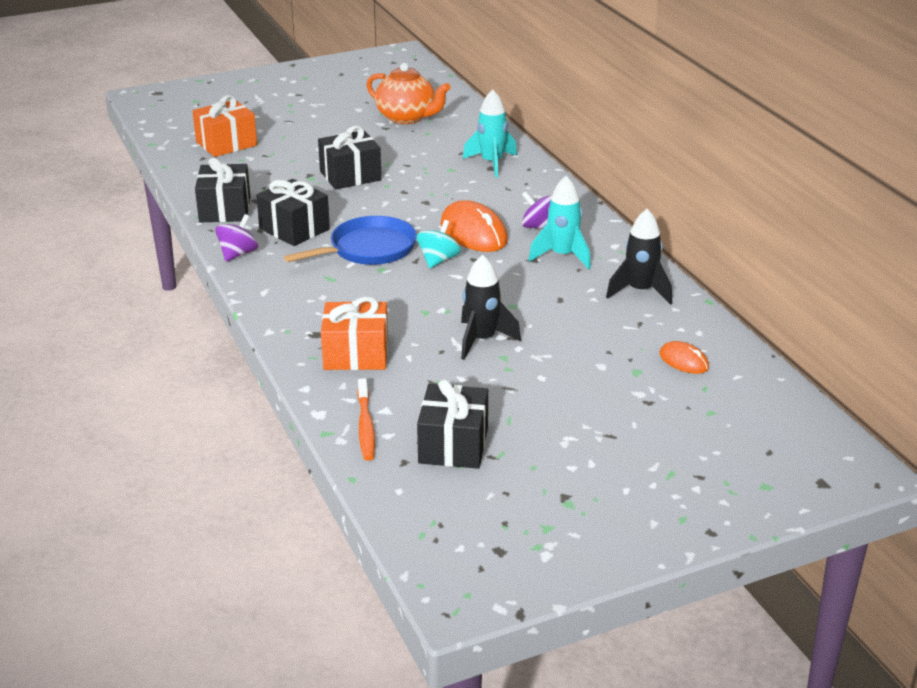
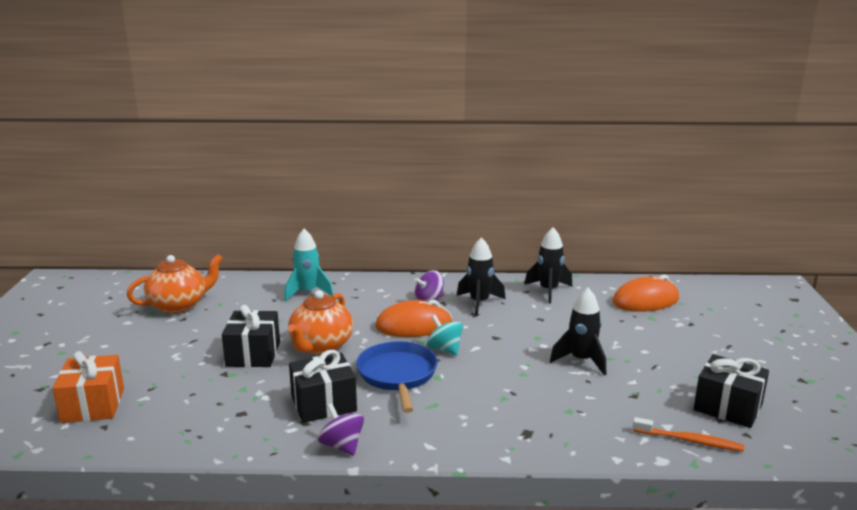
camera: 65 degrees left, 10 degrees down
black gift [195,158,250,222] -> none
orange gift [321,297,388,370] -> none
turquoise rocket [529,176,591,269] -> black rocket [457,237,506,316]
orange mouse [659,341,709,374] -> orange mouse [612,275,679,312], size x1.86
none -> orange teapot [288,290,353,355]

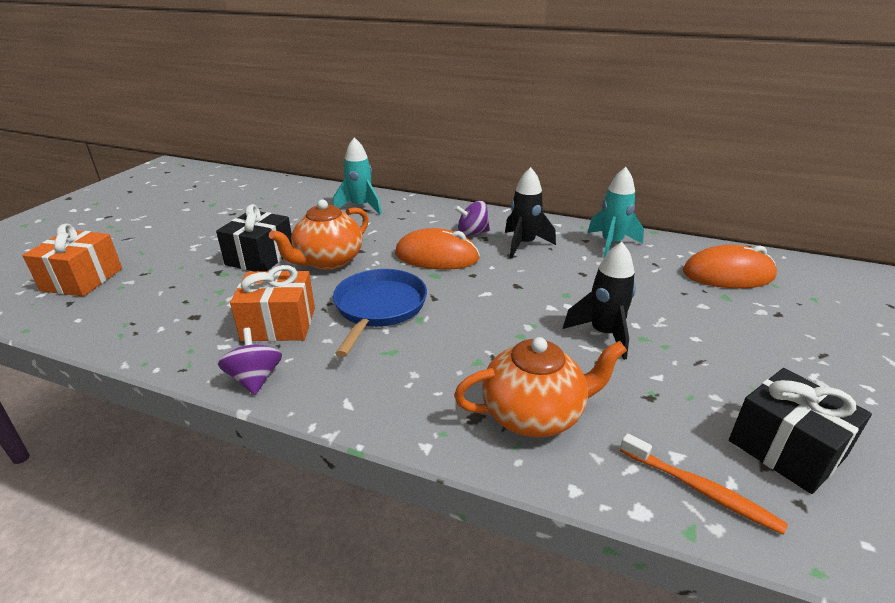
camera: 20 degrees right, 10 degrees up
orange teapot [127,254,223,314] -> orange teapot moved to [454,337,627,438]
black gift [289,350,357,423] -> orange gift [230,265,315,341]
turquoise spinning top [427,315,463,355] -> none
black rocket [524,227,572,304] -> turquoise rocket [587,167,644,258]

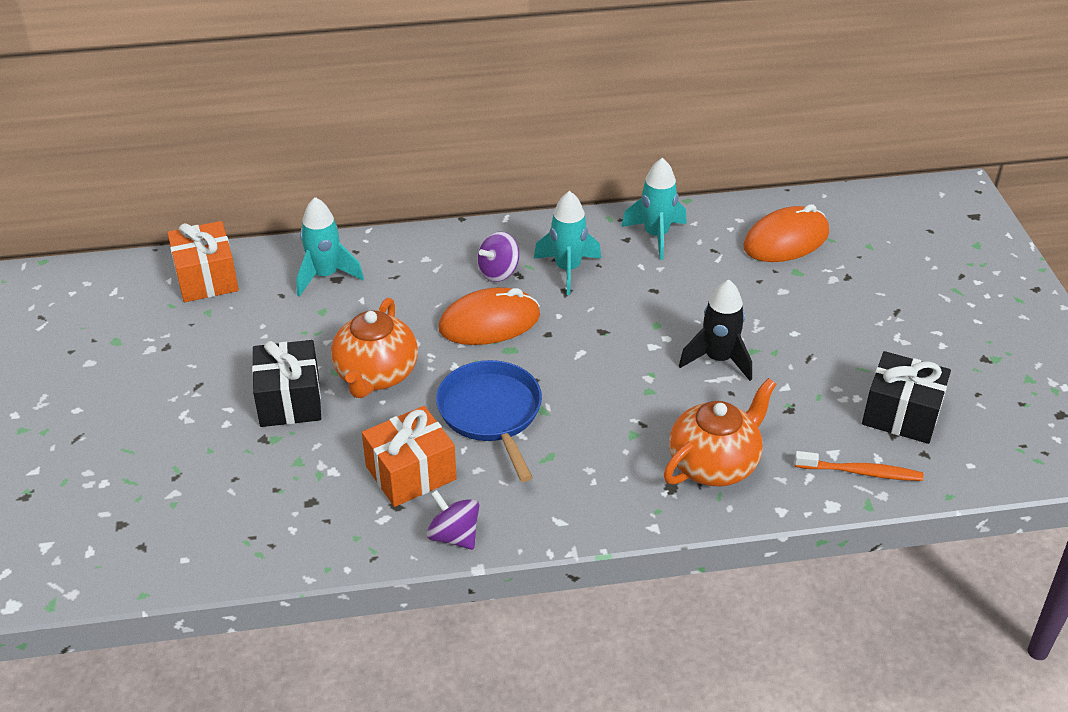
camera: 30 degrees left, 10 degrees up
orange gift [23,223,122,296] -> orange gift moved to [167,221,239,302]
black rocket [505,167,556,258] -> turquoise rocket [534,191,601,295]

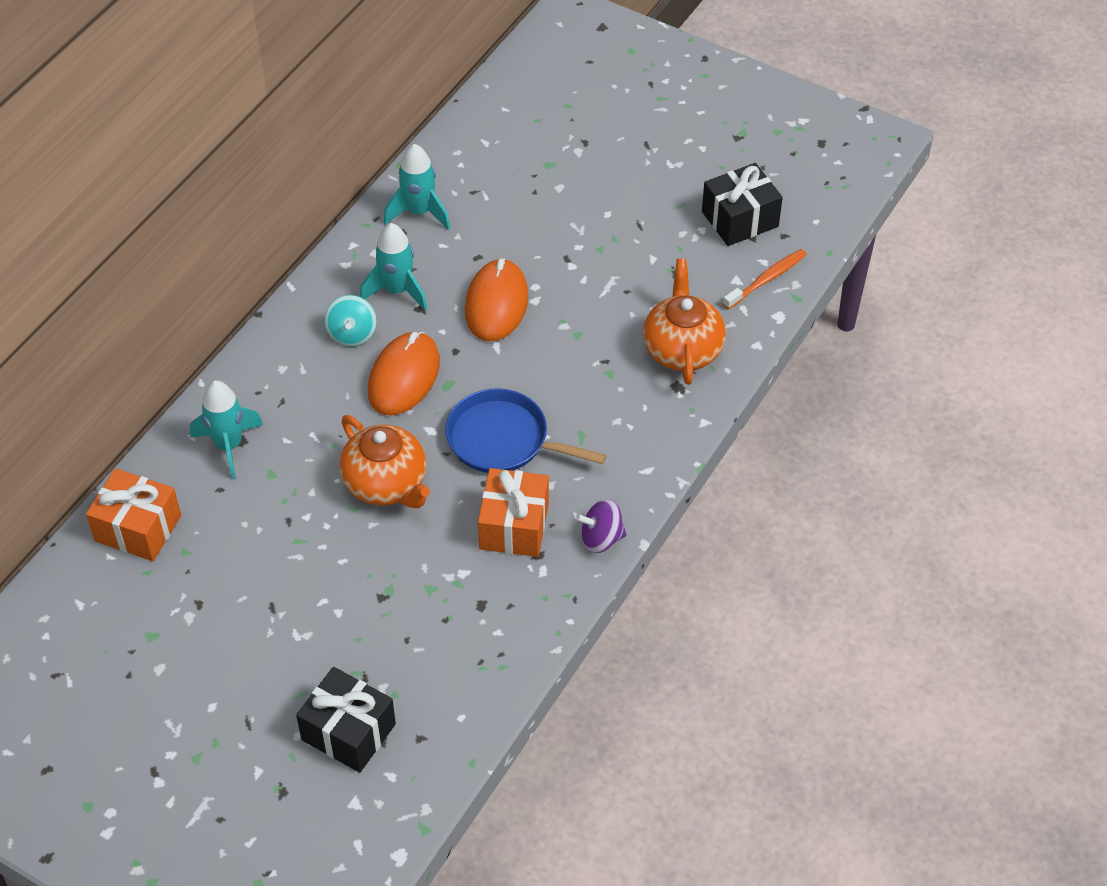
camera: 50 degrees left, 10 degrees up
black gift [252,340,321,427] -> black gift moved to [296,667,396,773]
purple spinning top [477,232,519,282] -> turquoise spinning top [324,295,377,347]
black rocket [679,280,752,381] -> none
orange mouse [743,204,829,262] -> orange mouse moved to [465,258,528,341]

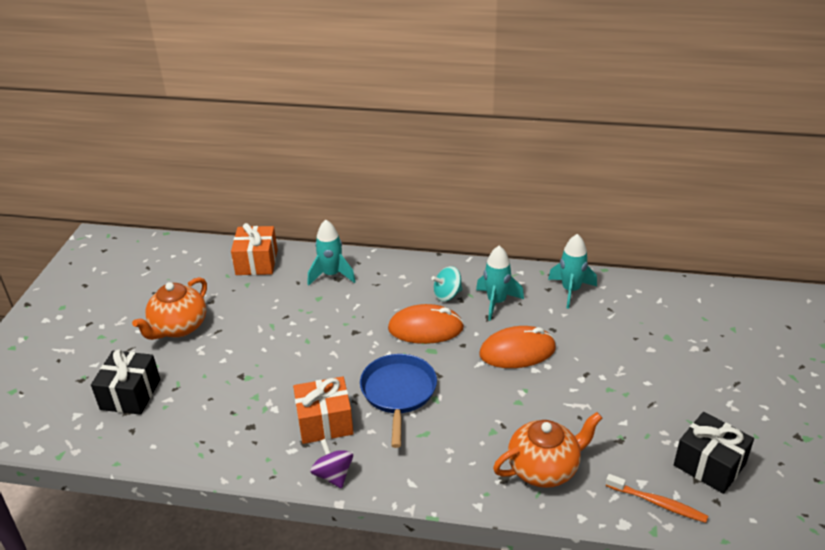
camera: 70 degrees right, 15 degrees down
orange teapot [339,415,430,508] -> orange teapot moved to [132,277,207,340]

